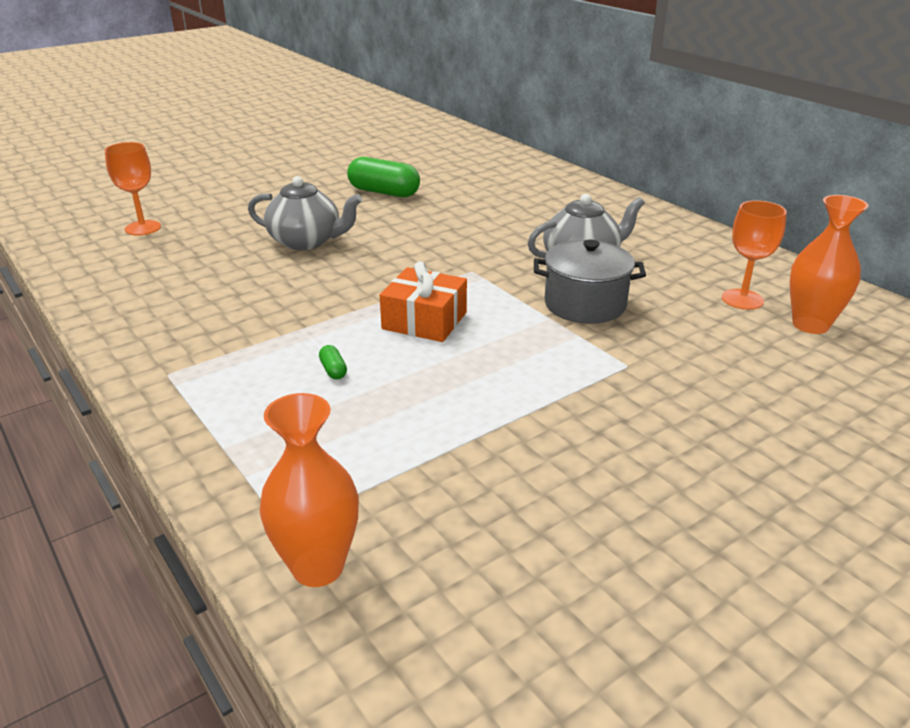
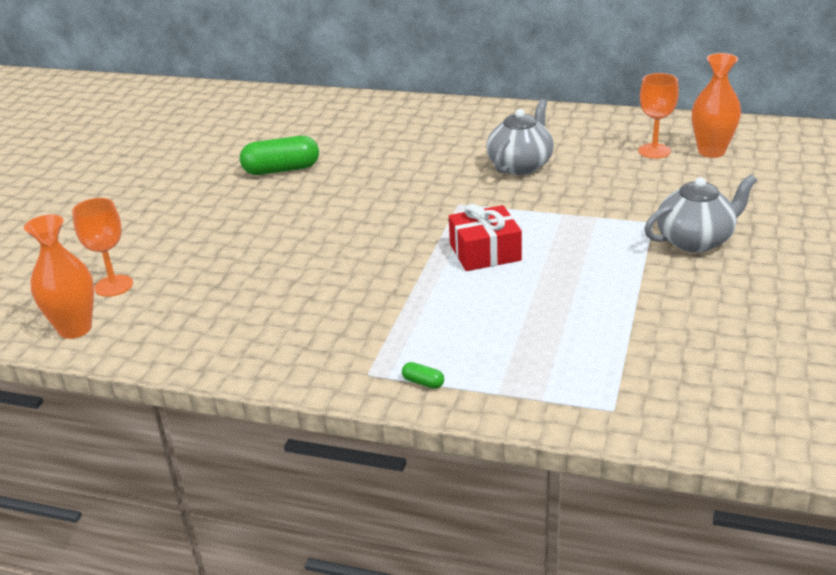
camera: 35 degrees left, 0 degrees up
grey teapot [248,176,362,250] -> grey teapot moved to [644,175,757,252]
orange vase [259,393,359,587] -> orange vase moved to [24,214,94,339]
green capsule [319,345,347,380] -> green capsule moved to [402,362,444,389]
orange gift [380,261,467,342] -> red gift [449,204,522,271]
grey pot [534,240,646,324] -> none

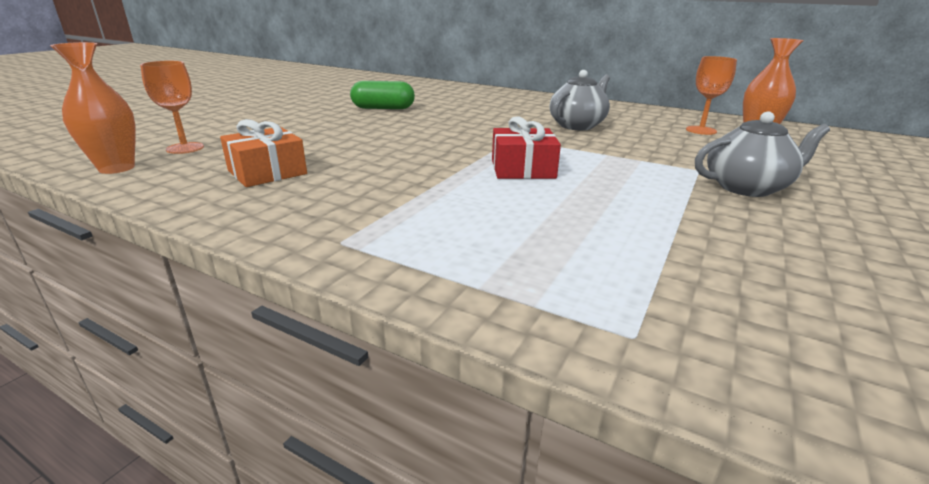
camera: 10 degrees right, 5 degrees down
green capsule [402,362,444,389] -> none
none -> orange gift [220,119,307,187]

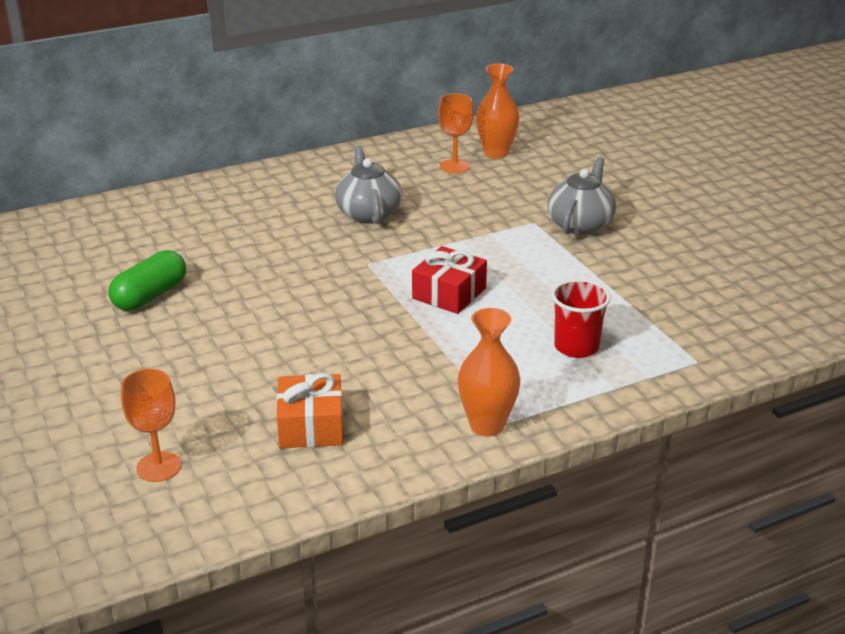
camera: 55 degrees left, 5 degrees up
orange vase [50,42,136,174] -> orange vase moved to [458,308,520,436]
none -> red cup [551,279,611,358]

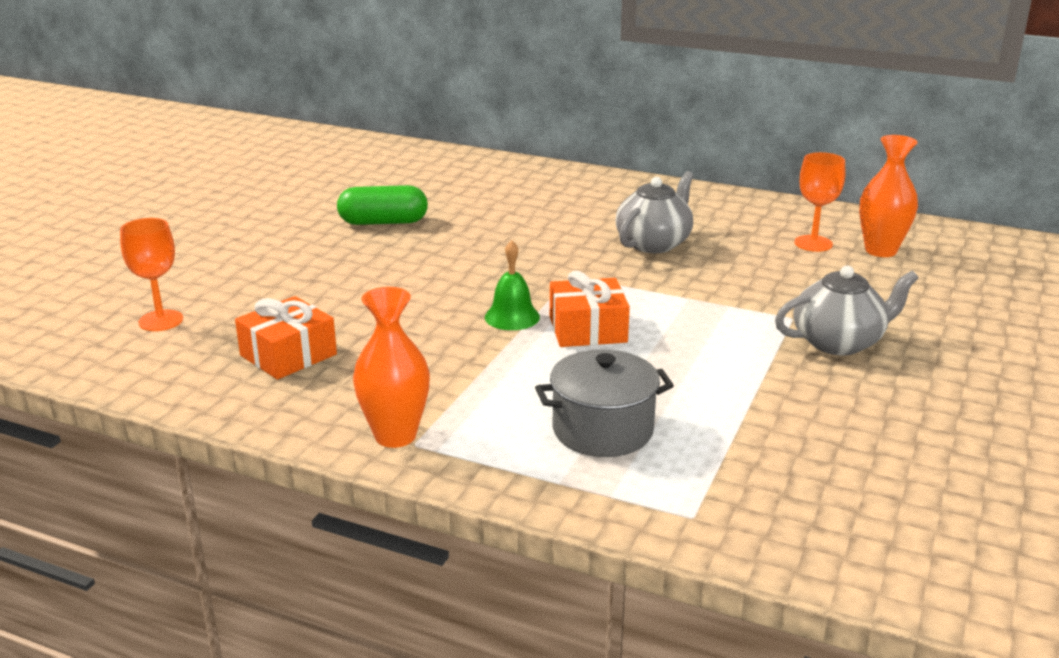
camera: 50 degrees right, 5 degrees down
red gift [412,246,487,314] -> orange gift [550,271,630,347]
red cup [551,279,611,358] -> grey pot [535,350,674,457]
none -> green bell [485,240,540,330]

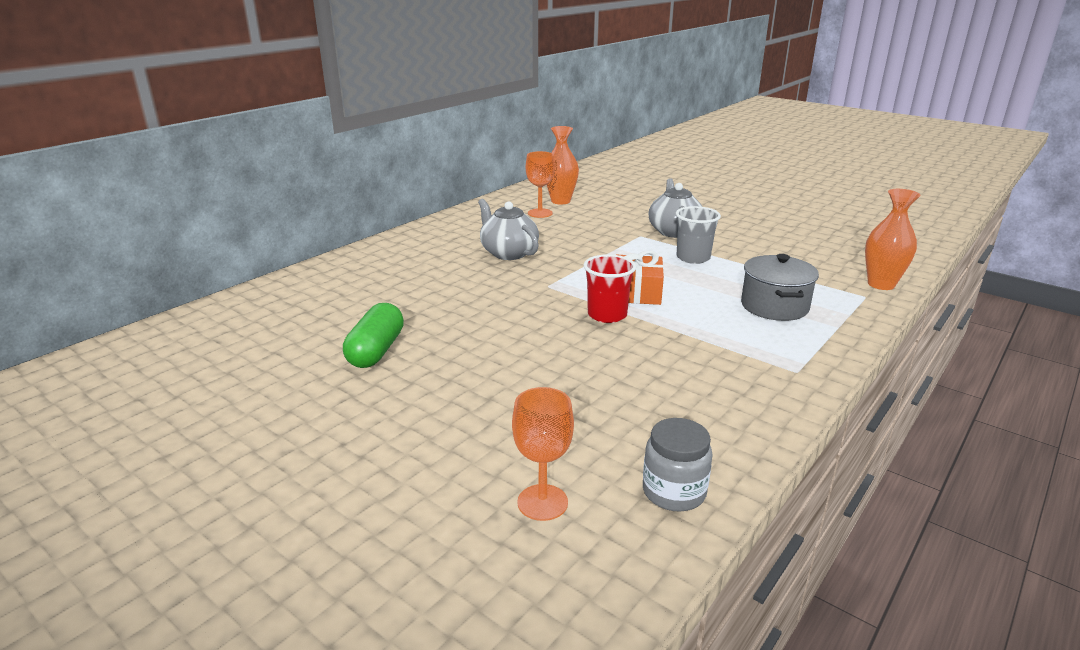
camera: 75 degrees left, 0 degrees up
orange gift [235,296,337,380] -> none
orange vase [353,287,430,448] -> orange vase moved to [865,189,921,290]
green bell [485,240,540,330] -> red cup [584,254,636,323]
none -> grey jar [643,418,713,512]
none -> grey cup [676,206,721,264]

